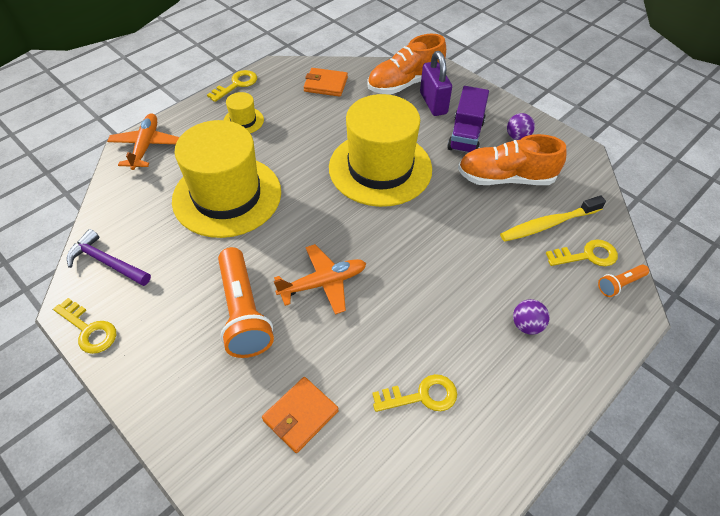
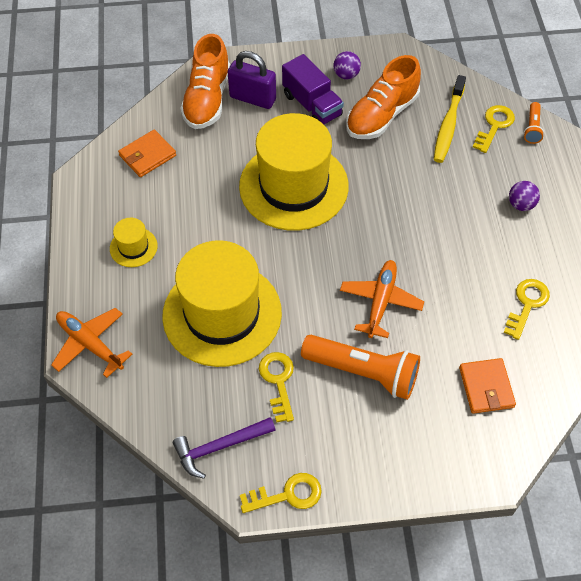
camera: 50 degrees left, 5 degrees up
yellow key [207,70,257,102] -> yellow key moved to [259,352,294,423]

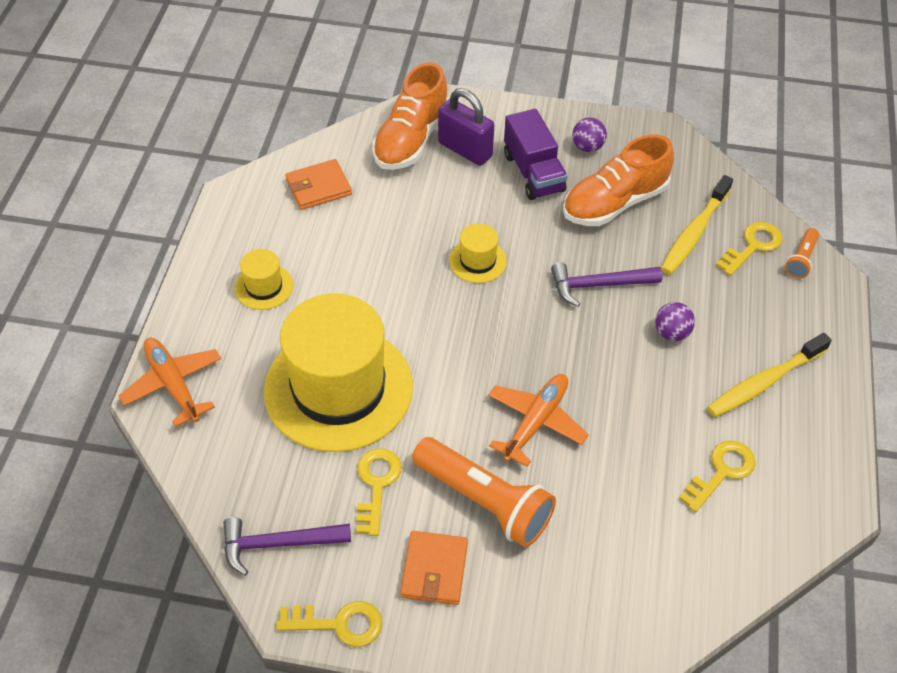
camera: 15 degrees right, 5 degrees down
yellow hat [239,113,349,231] -> yellow hat [449,223,507,283], size x0.42
orange wallet [459,358,516,414] -> orange wallet moved to [400,531,468,605]
purple ball [509,181,540,211] -> purple ball moved to [655,302,695,341]
none -> purple hammer [551,262,662,306]
none -> yellow toothbrush [707,333,832,417]

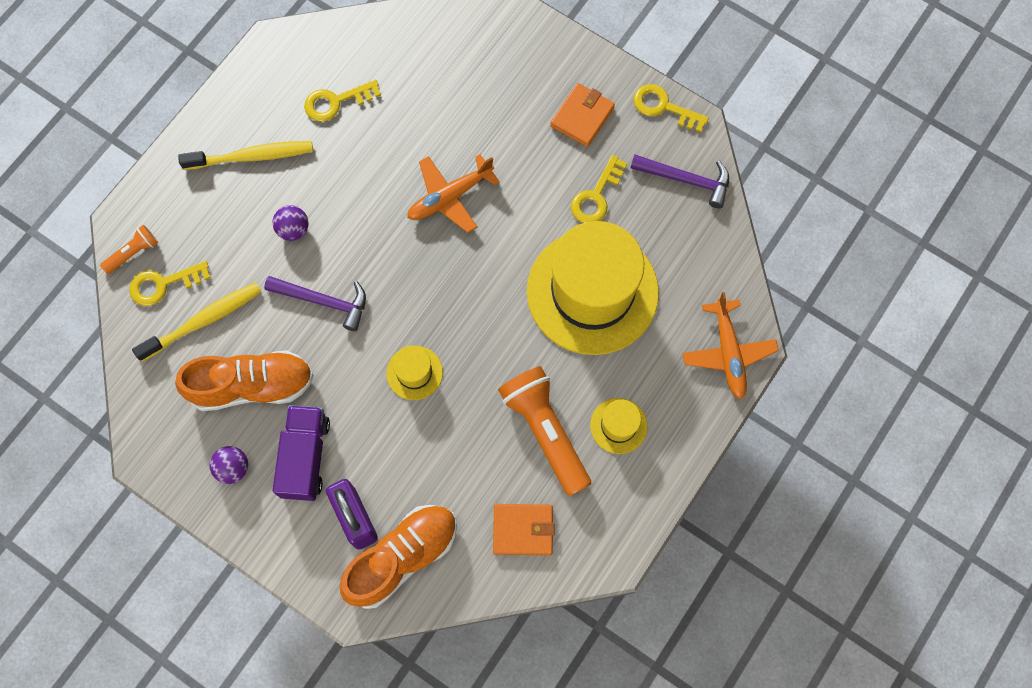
camera: 155 degrees left, 20 degrees up
orange flashlight [412,437,556,547] -> orange flashlight moved to [498,366,591,496]

